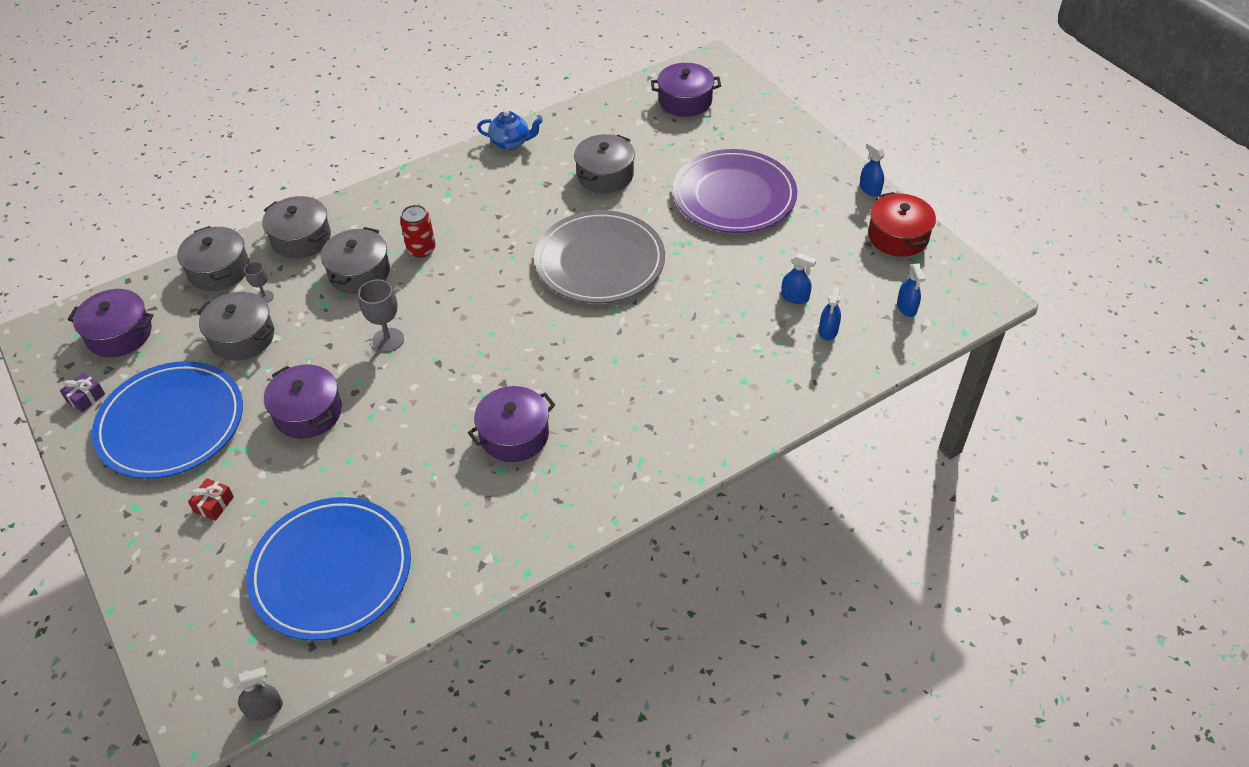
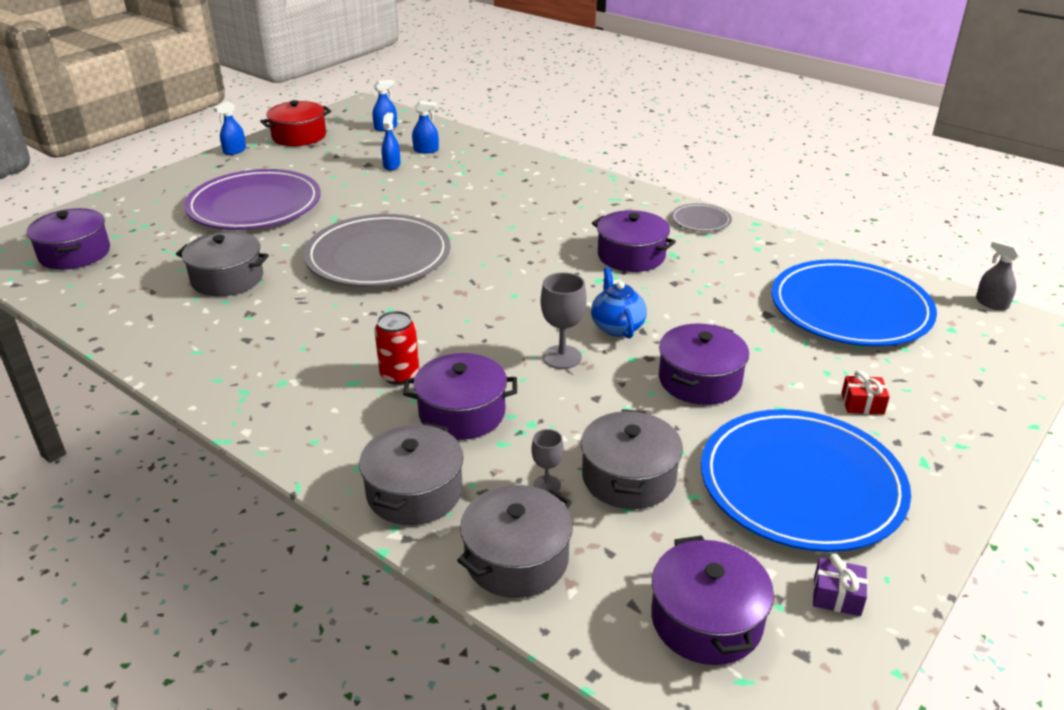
camera: 110 degrees left, 15 degrees down
grey pot [321,227,390,294] -> purple pot [403,353,517,440]
blue teapot [477,110,543,150] -> blue teapot moved to [591,267,647,338]
none -> grey plate [671,203,732,232]

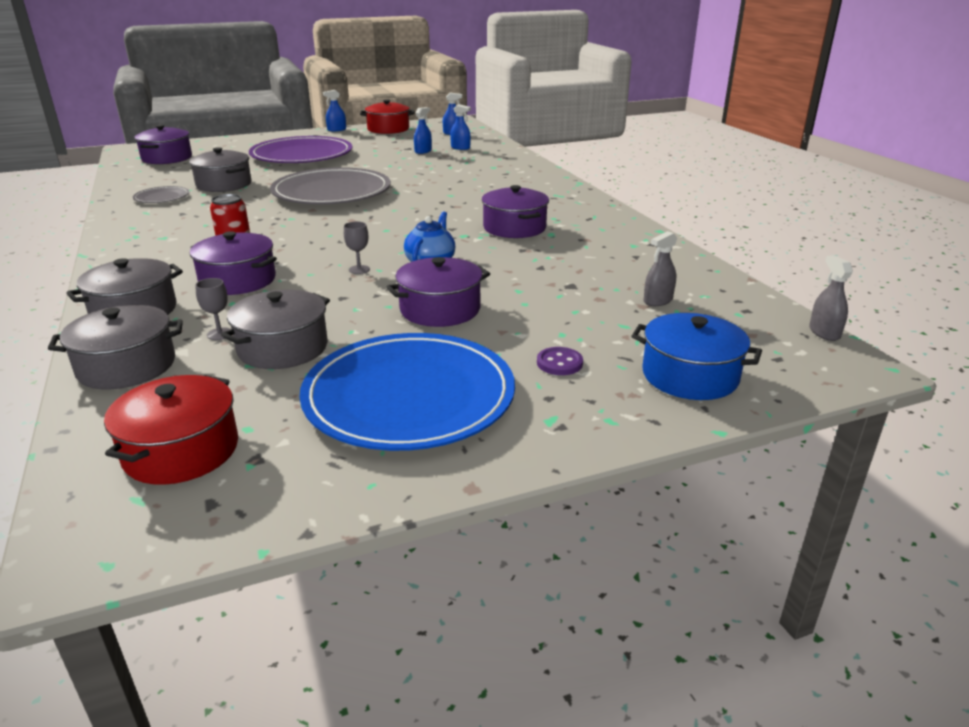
camera: 30 degrees right, 5 degrees down
grey goblet [541,272,587,369] -> grey goblet [344,222,370,274], size x0.60
purple pot [651,535,774,665] -> red pot [104,375,238,485]
grey plate [671,203,732,232] -> grey plate moved to [133,186,189,203]
blue plate [771,259,937,346] -> grey spray bottle [644,231,677,306]
purple gift [813,554,868,616] -> none
red gift [841,370,890,414] -> purple button [537,347,583,375]
none -> blue pot [632,313,762,400]

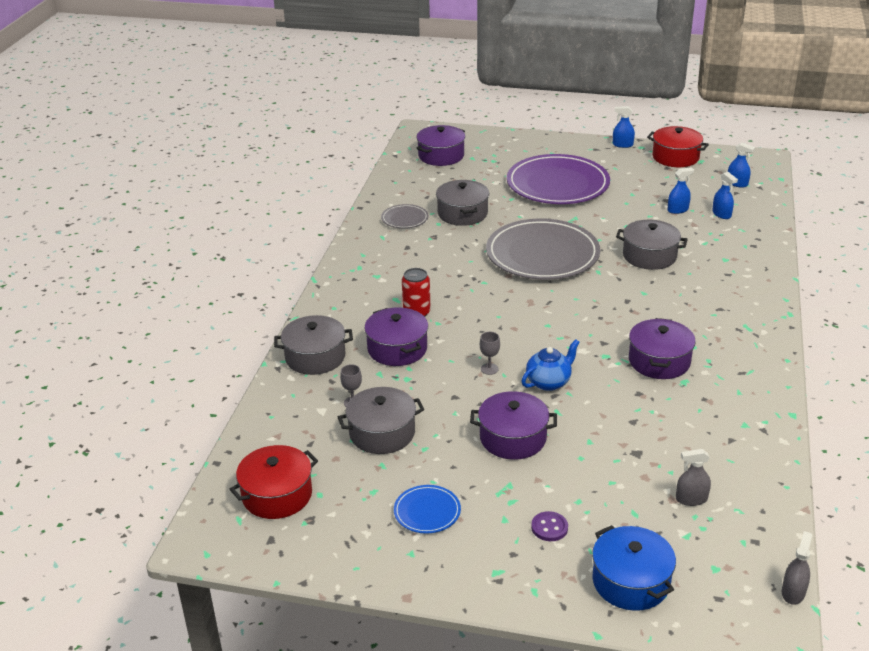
camera: 35 degrees right, 5 degrees up
grey pot [48,305,183,389] -> grey pot moved to [616,220,688,270]
blue plate [299,333,515,451] -> blue plate [394,485,461,534], size x0.44

